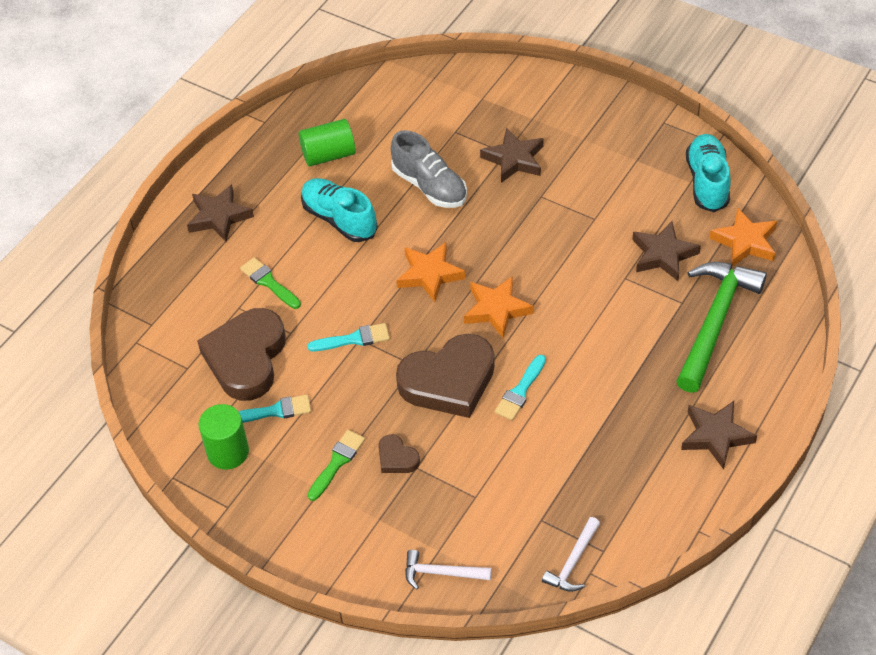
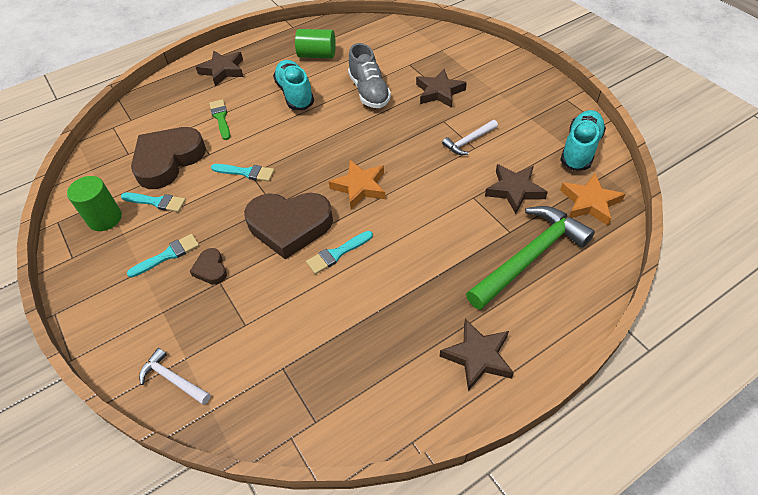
camera: 25 degrees right, 0 degrees up
green brush [308,430,365,501] -> turquoise brush [127,234,199,278]
orange star [397,242,466,303] -> none
white hammer [542,517,600,592] -> white hammer moved to [442,120,498,155]

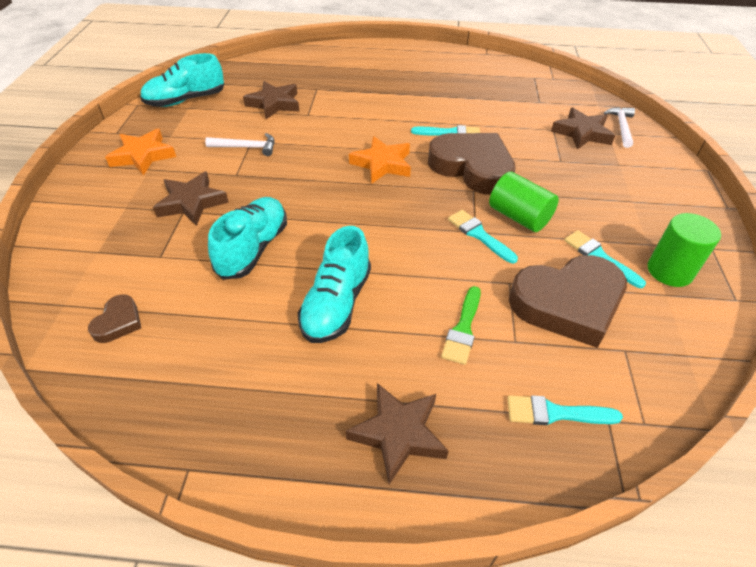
camera: 145 degrees left, 5 degrees down
turquoise brush [127,234,199,278] -> turquoise brush moved to [507,395,623,425]
white hammer [139,348,211,405] -> white hammer turned 150 degrees counterclockwise [604,107,635,148]
brown heart [190,248,227,285] -> brown heart moved to [88,294,141,343]
green cylinder [295,29,336,58] -> green cylinder moved to [489,172,559,232]
grey shoe [348,43,391,108] -> turquoise shoe [208,197,287,280]
brown star [440,319,514,391] -> brown star moved to [551,107,615,150]
green hammer [466,206,595,310] -> none
orange star [560,174,625,226] -> orange star moved to [105,129,176,176]

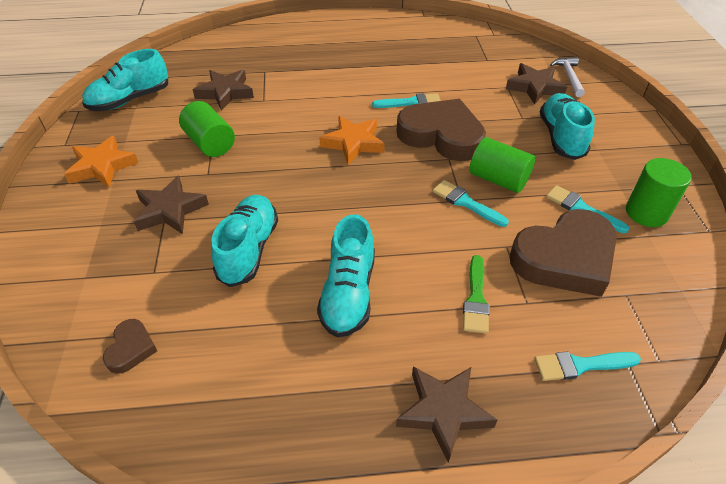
camera: 10 degrees left, 0 degrees up
white hammer [205,133,275,156] -> green cylinder [179,101,235,157]
none -> turquoise shoe [540,93,595,160]

